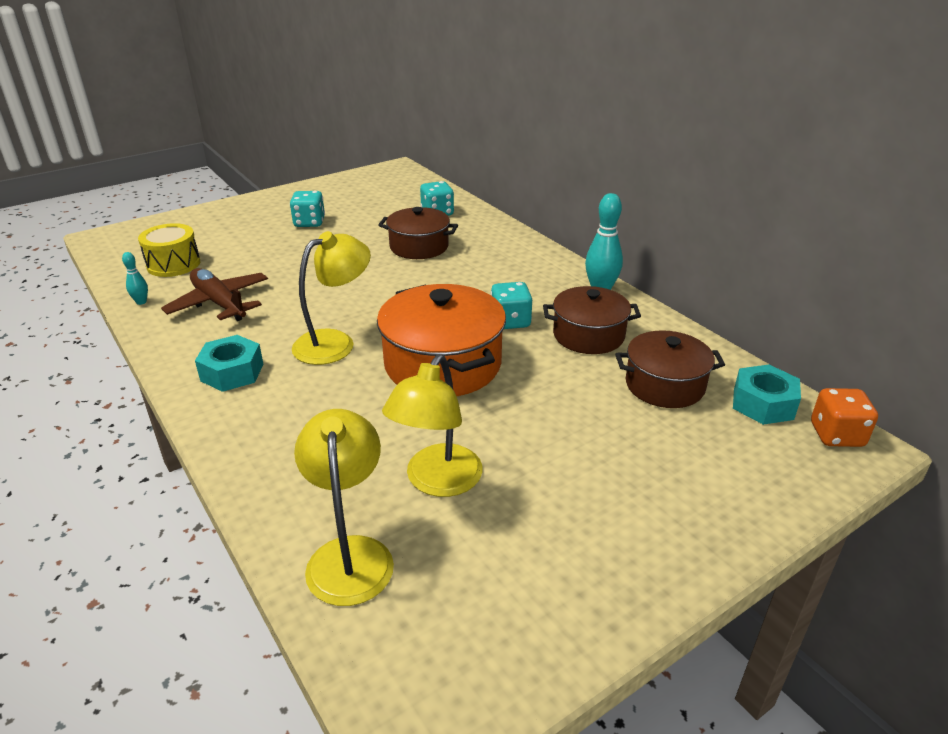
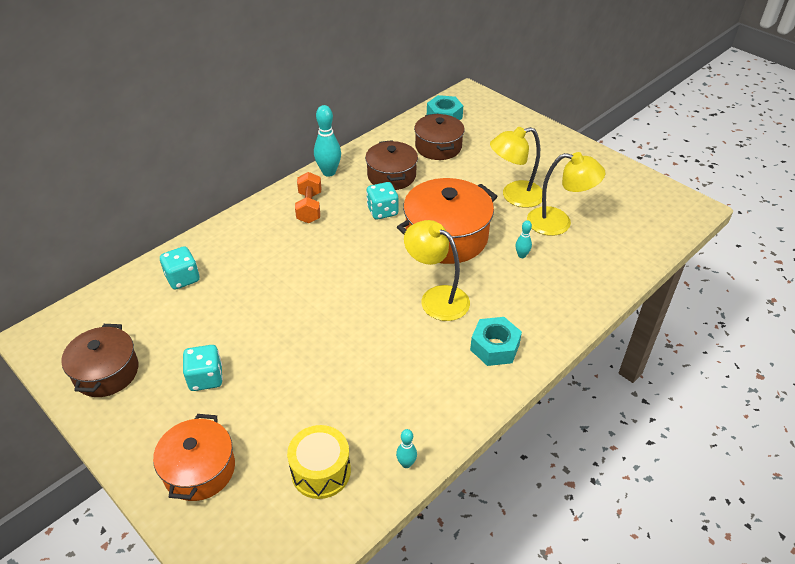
camera: 100 degrees left, 10 degrees up
brown plane [161,268,268,321] -> none
yellow lamp [294,409,394,606] -> yellow lamp moved to [490,127,543,208]
brown pot [378,207,458,259] -> brown pot moved to [61,324,138,397]
orange dice [811,388,878,447] -> none
none -> orange pot [153,414,235,501]
none -> orange dumbbell [295,172,321,223]
none -> turquoise bowling pin [516,220,532,258]

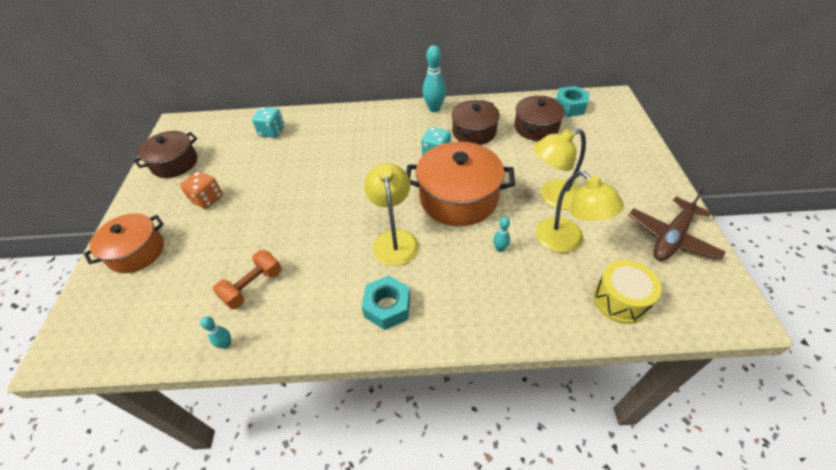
camera: 45 degrees right, 5 degrees up
turquoise dice [183,345,223,391] -> orange dice [180,171,223,209]
yellow drum [287,425,351,499] -> yellow drum moved to [594,260,662,324]
orange dumbbell [295,172,321,223] -> orange dumbbell moved to [213,250,281,309]
yellow lamp [490,127,543,208] -> yellow lamp turned 45 degrees counterclockwise [533,129,586,210]
none -> brown plane [629,189,726,261]

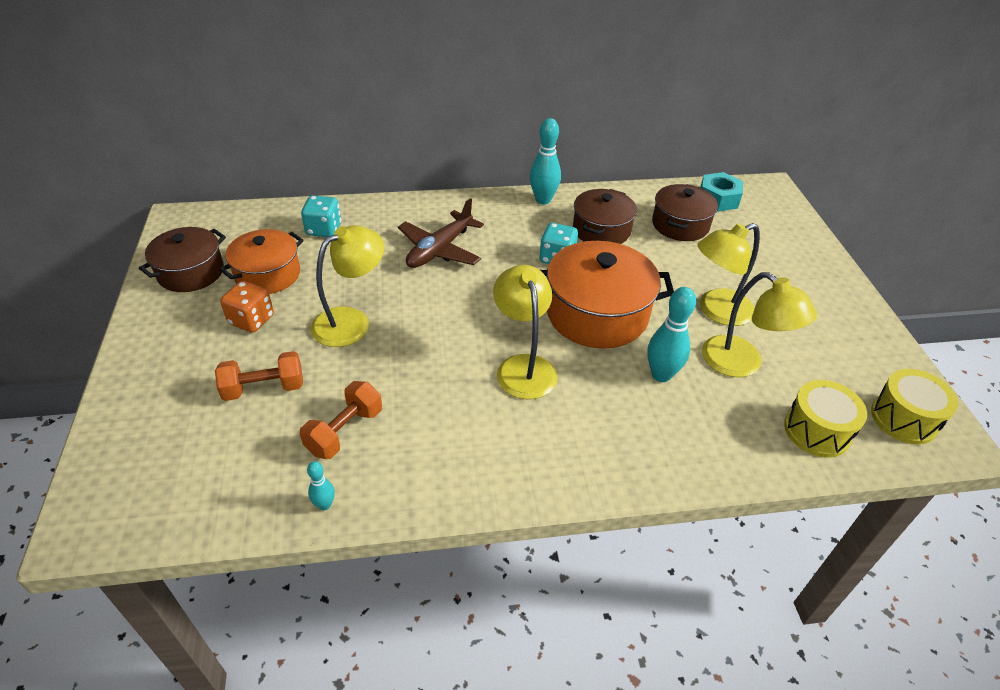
camera: 10 degrees left, 5 degrees down
orange pot [84,213,164,273] -> orange pot moved to [219,229,304,294]
turquoise nut [362,275,410,330] -> none
turquoise bowling pin [493,217,510,252] -> turquoise bowling pin [647,287,696,382], size x1.90
brown plane [629,189,726,261] -> brown plane moved to [398,198,484,268]
none -> orange dumbbell [215,351,303,401]
none -> yellow lamp [311,225,384,347]
none -> yellow drum [871,369,958,444]

